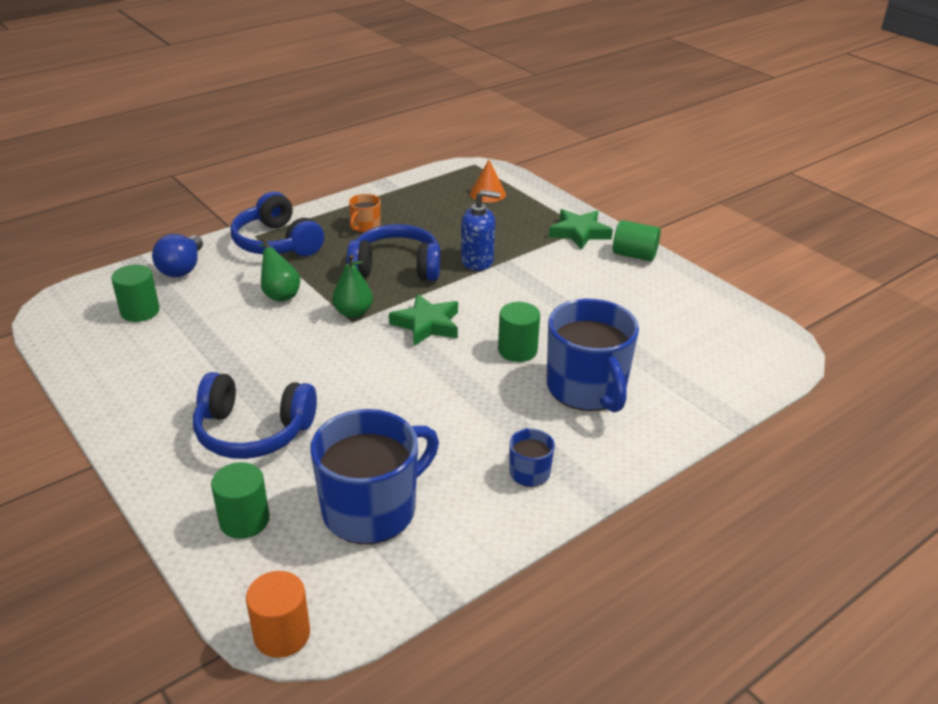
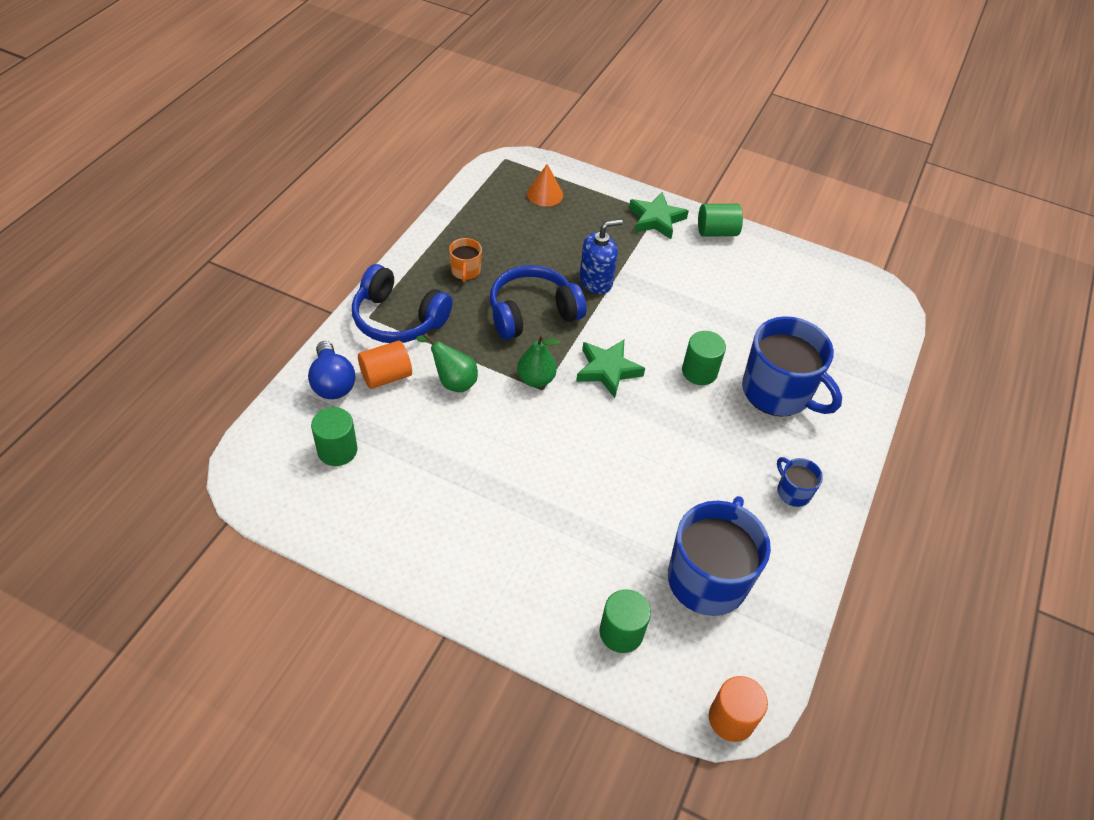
camera: 30 degrees left, 15 degrees up
blue headphones [193,372,317,459] -> none
none -> orange cylinder [358,340,412,389]

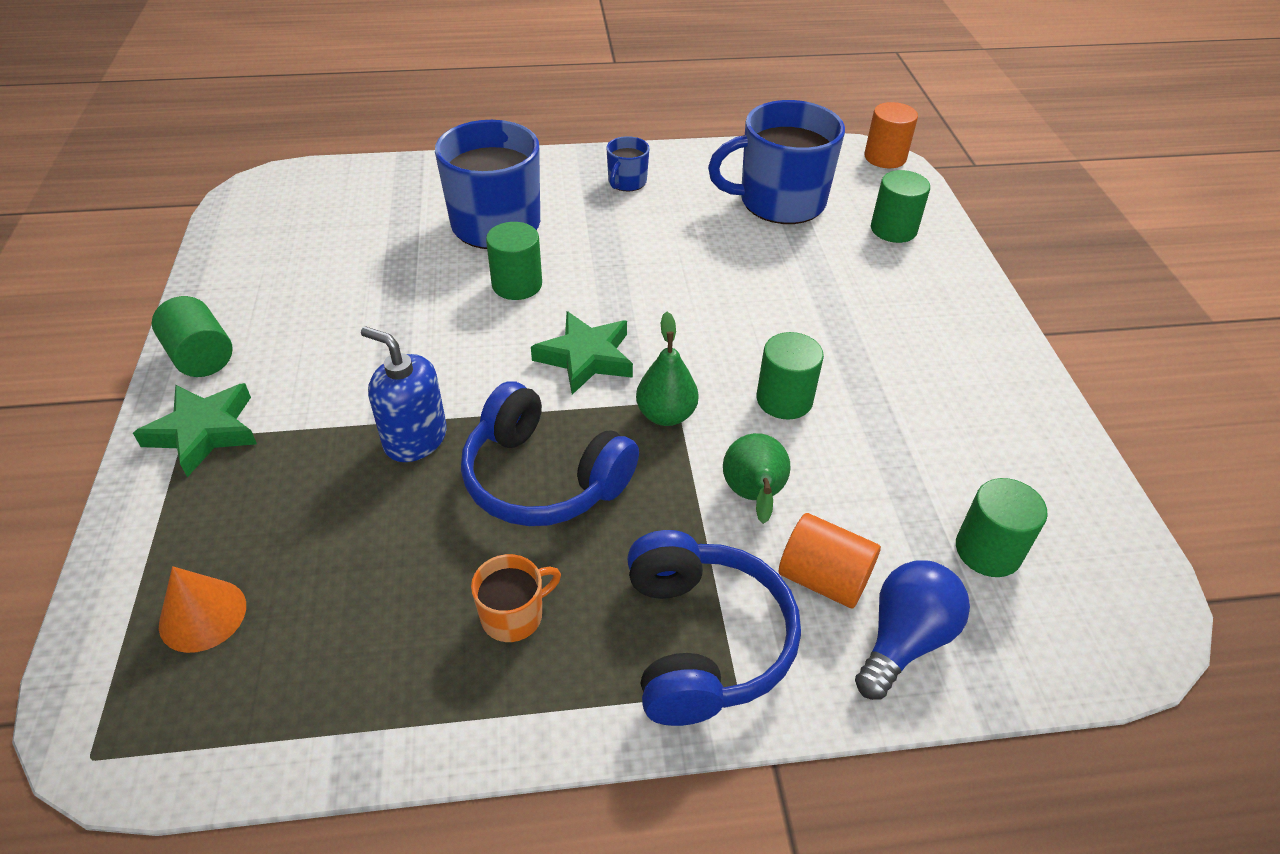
camera: 120 degrees left, 5 degrees down
none -> green cylinder [757,332,824,420]

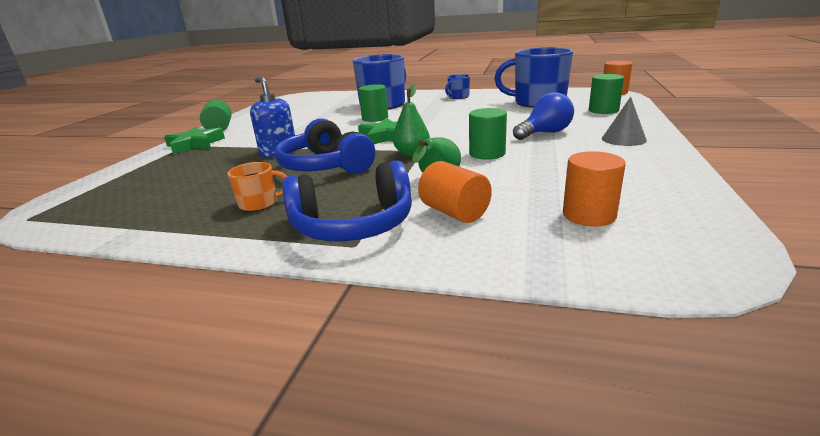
camera: 25 degrees right, 20 degrees down
orange cone [159,566,246,653] -> none
blue headphones [627,530,801,726] -> blue headphones turned 60 degrees clockwise [282,160,412,242]
blue light bulb [855,560,970,700] -> blue light bulb moved to [513,92,574,140]
green cylinder [956,478,1048,577] -> orange cylinder [563,151,626,227]
none -> grey cone [602,97,647,146]

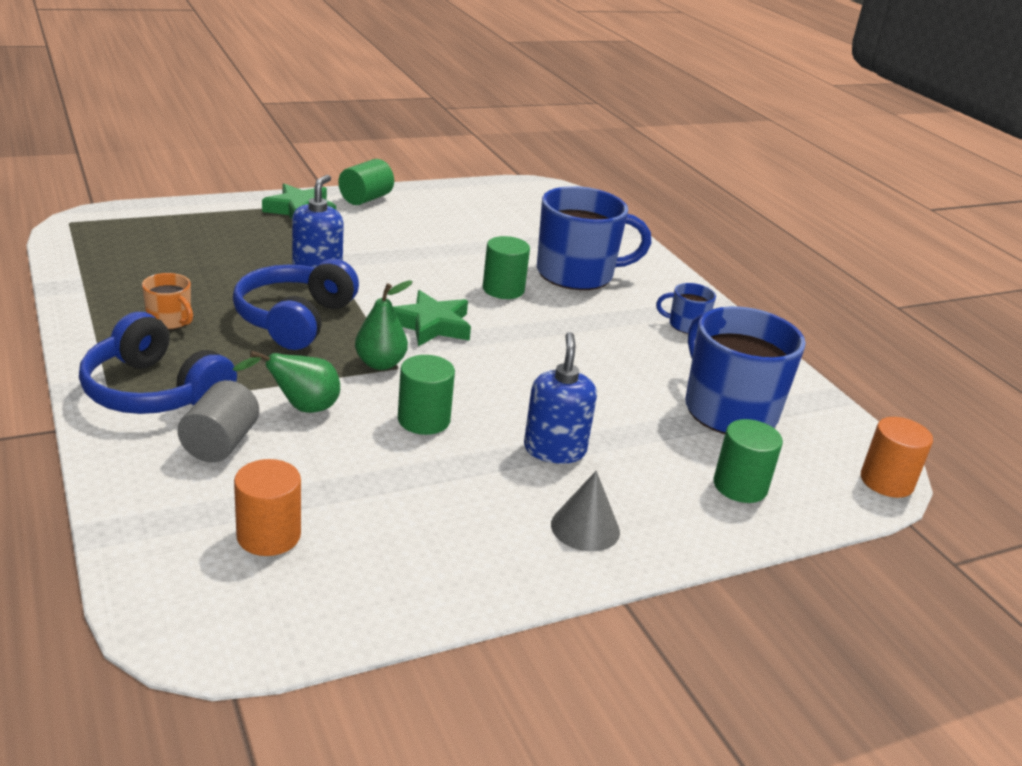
camera: 45 degrees right, 5 degrees up
orange cylinder [418,161,492,223] -> grey cylinder [178,380,259,462]
blue light bulb [513,92,574,140] -> blue soap dispenser [524,332,597,464]

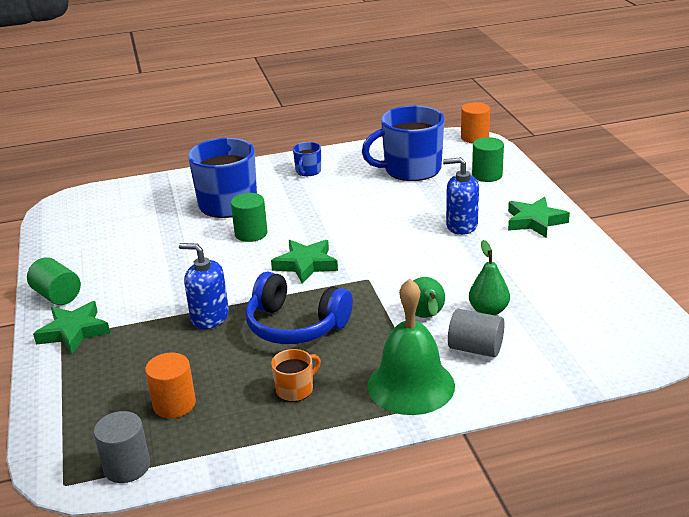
camera: 75 degrees left, 0 degrees up
blue headphones [79,312,237,414] -> green bell [367,278,455,415]
orange cylinder [234,459,301,556] -> orange cylinder moved to [145,352,196,418]
green pear [355,280,413,370] -> green pear moved to [469,240,510,315]
green cylinder [398,355,455,435] -> none
grey cone [551,471,620,552] -> green star [508,197,570,238]
none -> grey cylinder [94,411,150,483]

